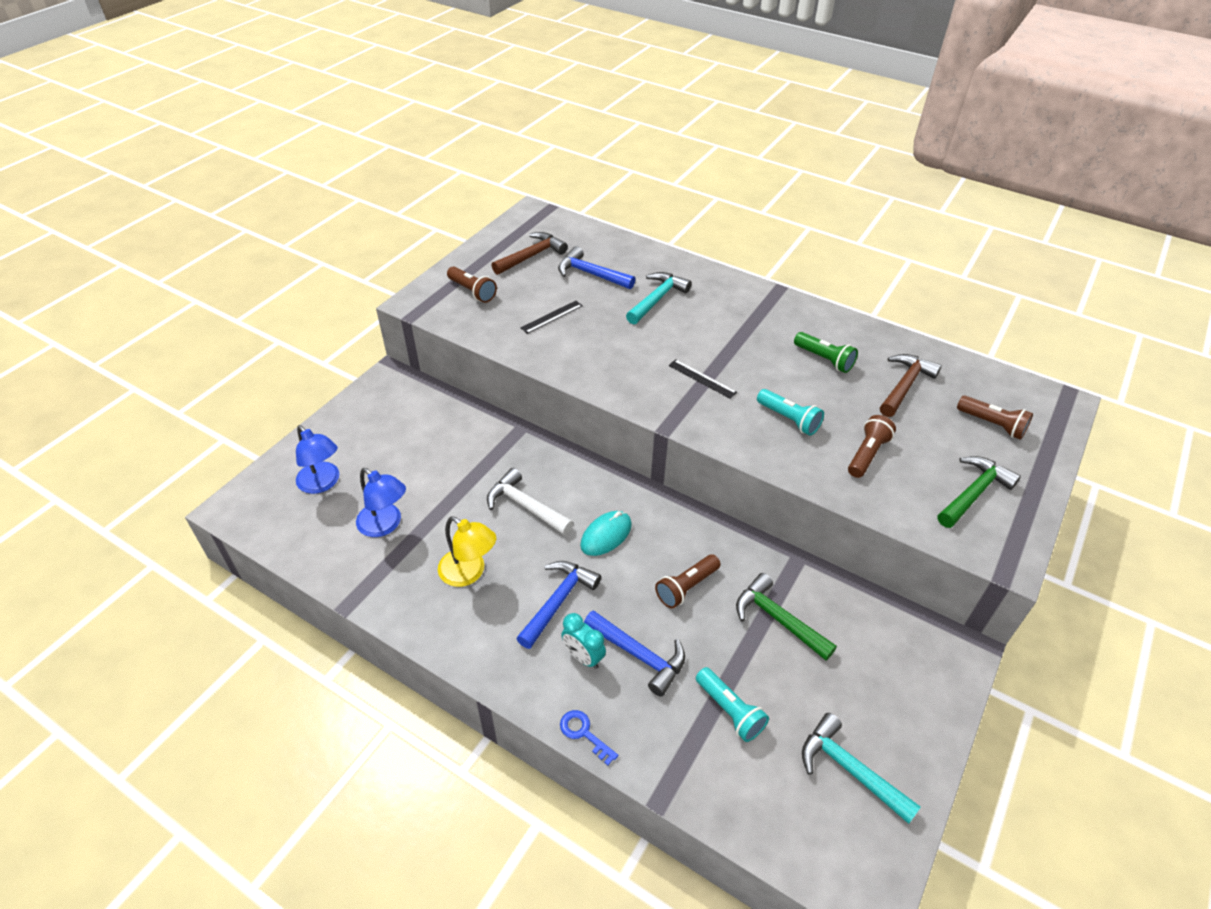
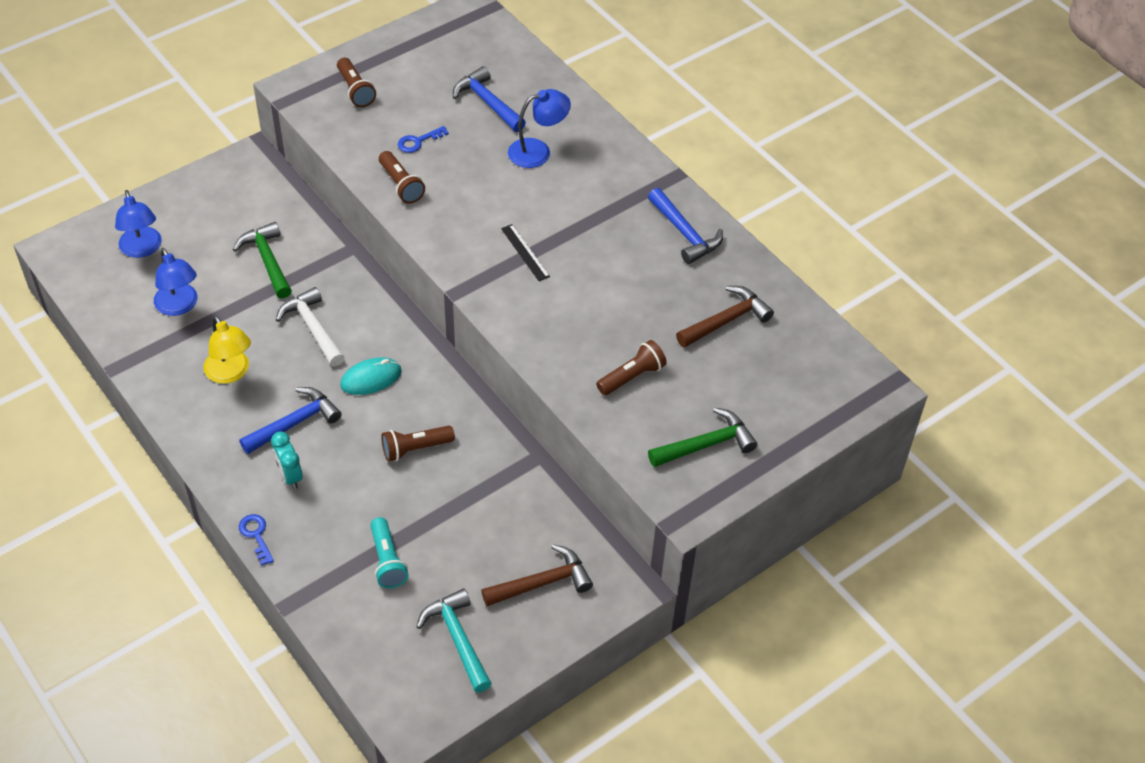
camera: 20 degrees right, 5 degrees up
brown hammer [491,232,568,275] -> brown hammer moved to [481,544,593,606]
black ruler [520,301,583,334] -> blue key [398,126,449,153]
blue hammer [584,610,685,697] -> blue hammer moved to [648,188,723,264]
turquoise hammer [626,272,692,325] -> blue lamp [508,89,571,168]
green hammer [736,573,837,660] -> green hammer moved to [233,222,292,299]
turquoise flashlight [757,389,824,436] -> none
green flashlight [794,332,858,373] -> none
brown flashlight [957,396,1033,440] -> brown flashlight moved to [379,151,425,204]

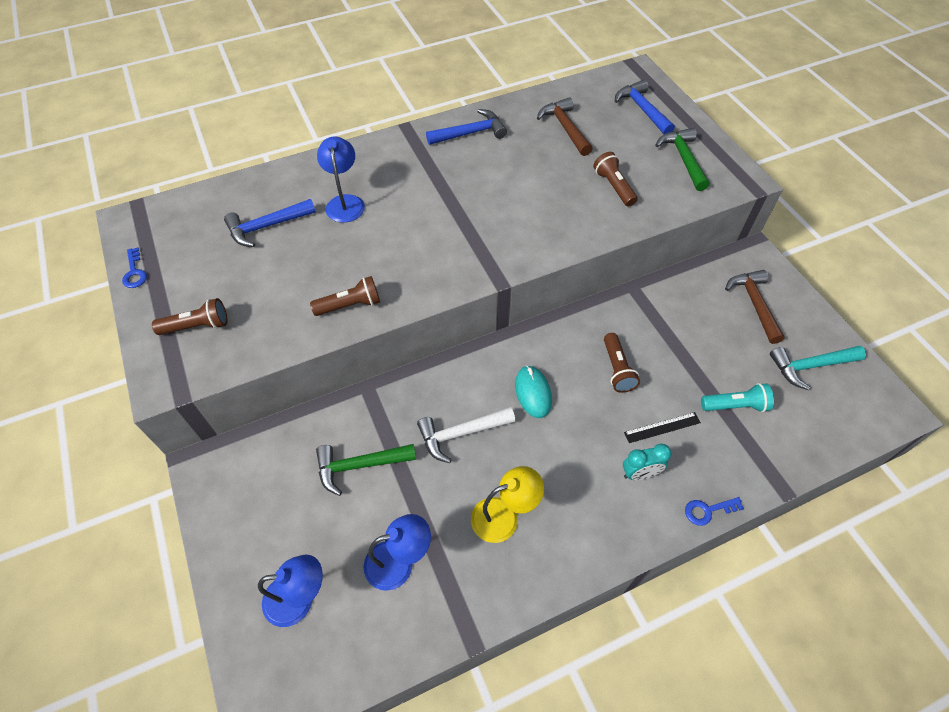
camera: 75 degrees left, 5 degrees up
blue hammer [239,387,342,454] -> blue hammer moved to [615,80,675,134]
blue key [398,126,449,153] -> blue key moved to [122,247,147,288]
black ruler [501,224,550,281] -> black ruler moved to [624,412,701,443]

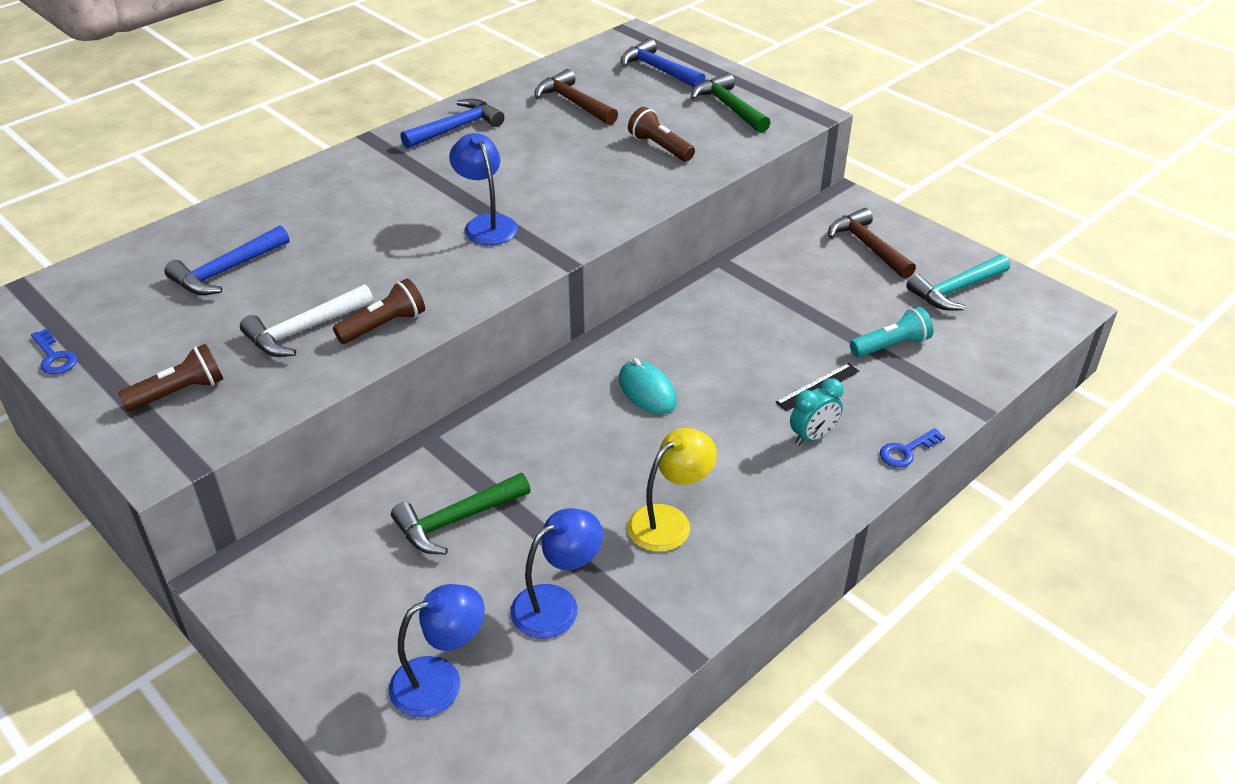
camera: 20 degrees left, 15 degrees down
blue lamp [317,136,365,223] -> blue lamp moved to [449,133,518,245]
white hammer [417,407,515,463] -> white hammer moved to [240,284,373,357]
brown flashlight [604,333,640,393] -> none

